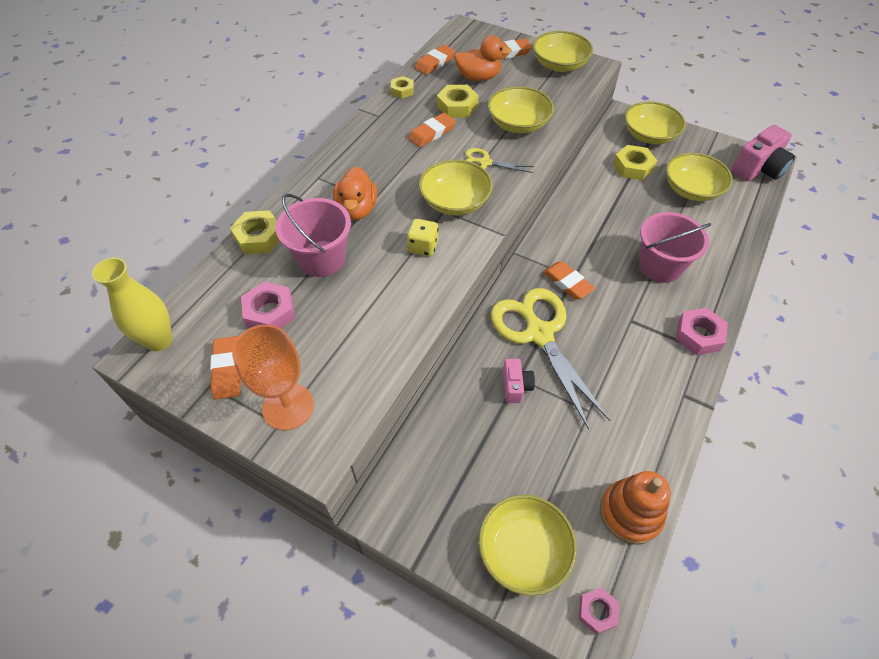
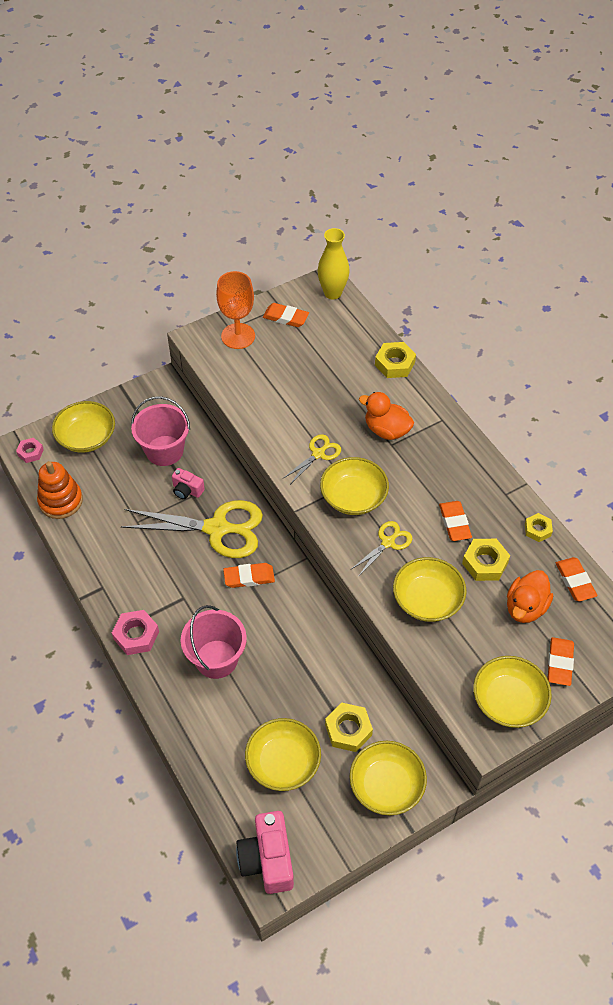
camera: 120 degrees right, 0 degrees up
pink nut [241,282,295,328] -> none
pink bucket [276,194,351,277] -> pink bucket moved to [131,396,190,466]
yellow dice [407,219,439,256] -> yellow scissors [282,434,341,483]

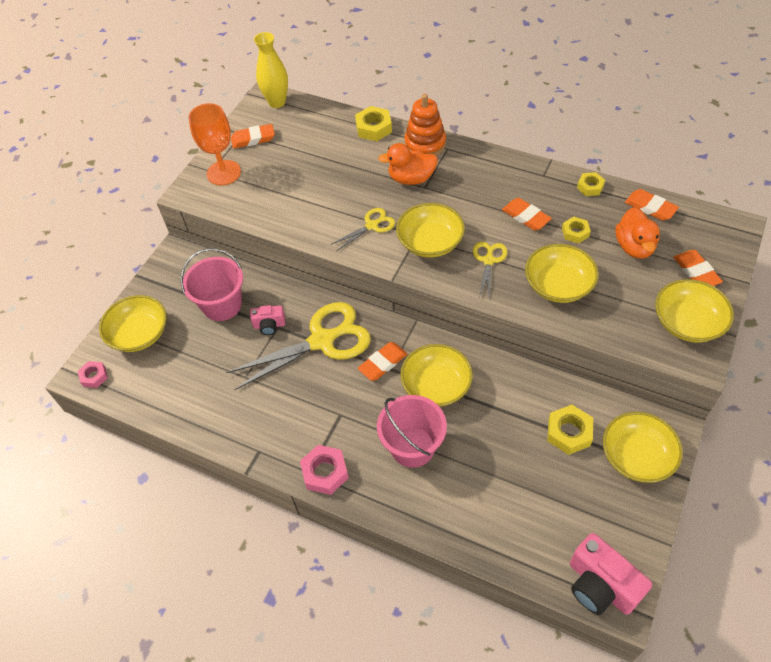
camera: 30 degrees left, 0 degrees up
orange stacking toy [37,461,83,519] -> orange stacking toy moved to [404,94,446,156]
yellow bowl [245,718,321,791] -> yellow bowl moved to [400,344,473,407]
yellow scissors [282,434,341,483] -> yellow scissors turned 45 degrees clockwise [330,208,396,251]
yellow nut [462,539,510,581] -> yellow nut [562,217,591,243], size x0.64

